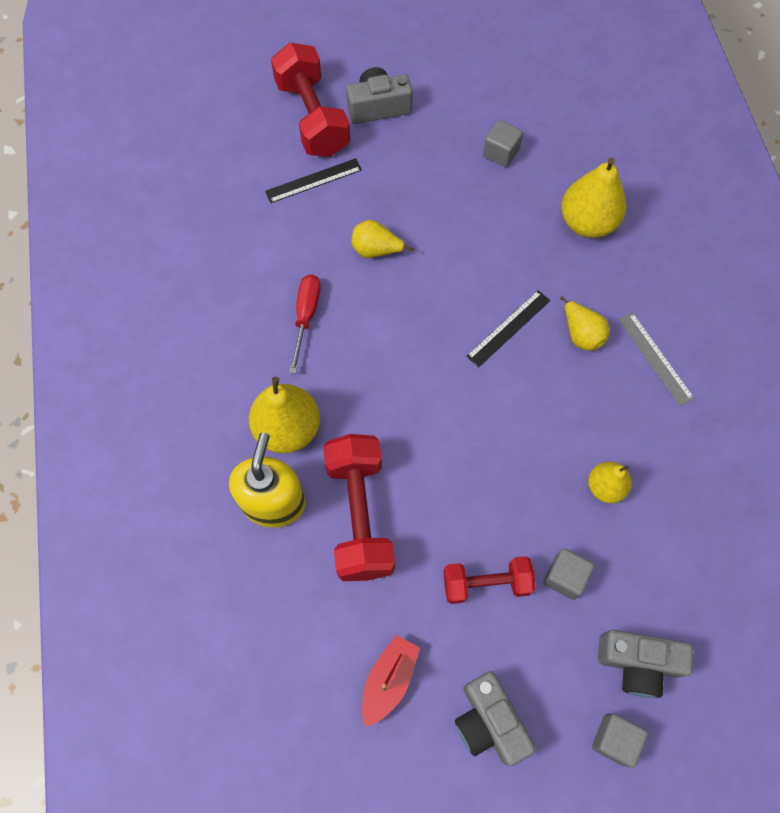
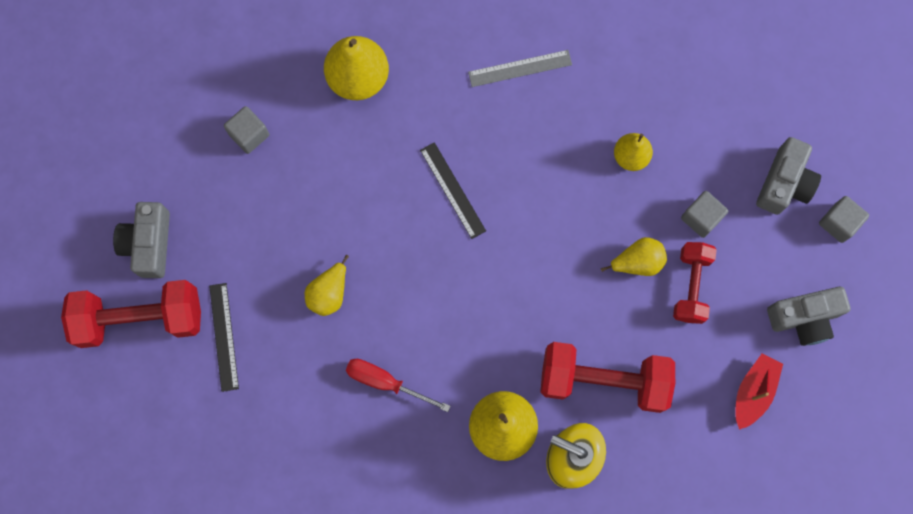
camera: 75 degrees left, 10 degrees up
red boat [362,635,420,727] -> red boat turned 75 degrees clockwise [736,353,783,430]
yellow pear [560,296,609,351] -> yellow pear moved to [601,237,667,276]

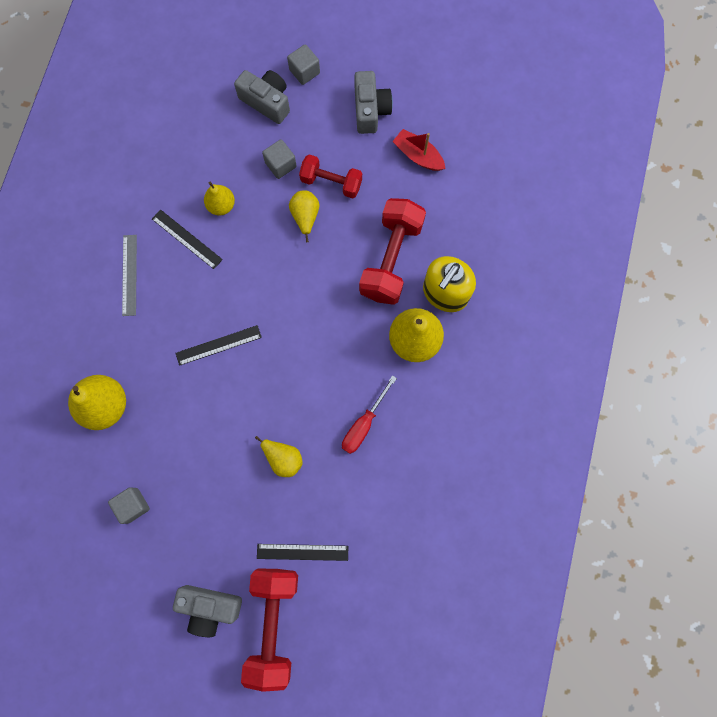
camera: 80 degrees left, 0 degrees up
none -> black ruler [152,209,223,269]

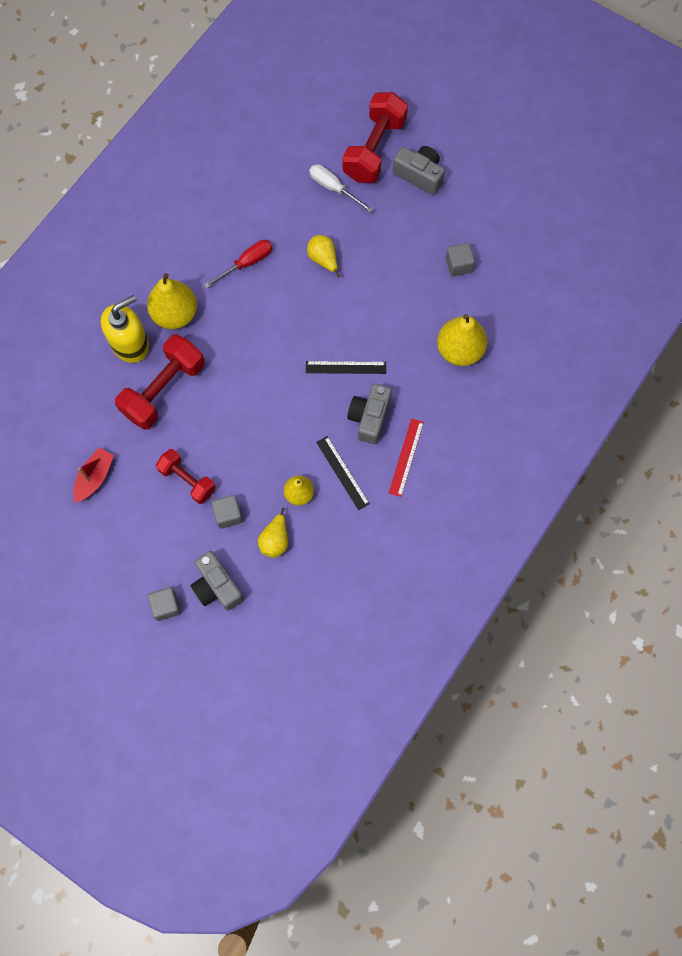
camera: 160 degrees left, 5 degrees down
grey ruler [122,235,137,316] -> red ruler [389,418,424,497]
black ruler [257,544,348,561] -> white screwdriver [309,164,374,213]
yellow pear [289,191,319,242] -> yellow pear moved to [258,508,288,558]
grey camera [355,71,393,134] -> grey camera moved to [347,383,392,444]
red boat [392,129,446,171] -> red boat turned 120 degrees counterclockwise [73,448,114,503]

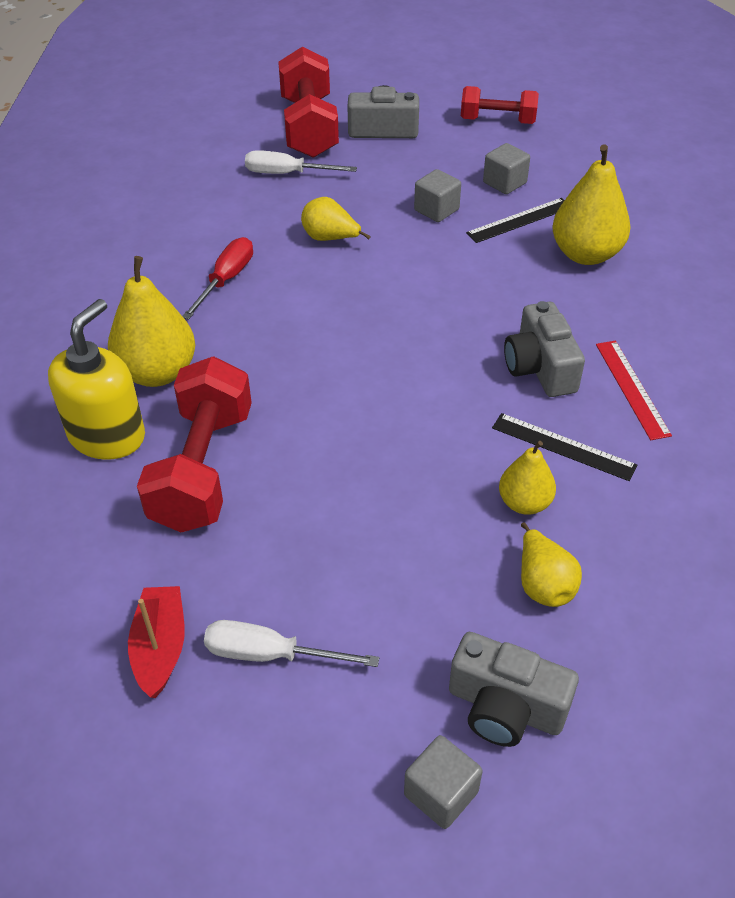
camera: 30 degrees left, 25 degrees down
red dumbbell [156,449,216,504] -> red dumbbell moved to [461,86,539,124]
grey cube [211,495,243,529] -> grey cube moved to [414,169,461,222]
black ruler [306,361,386,374] -> black ruler moved to [466,198,565,243]
none -> white screwdriver [204,620,379,667]

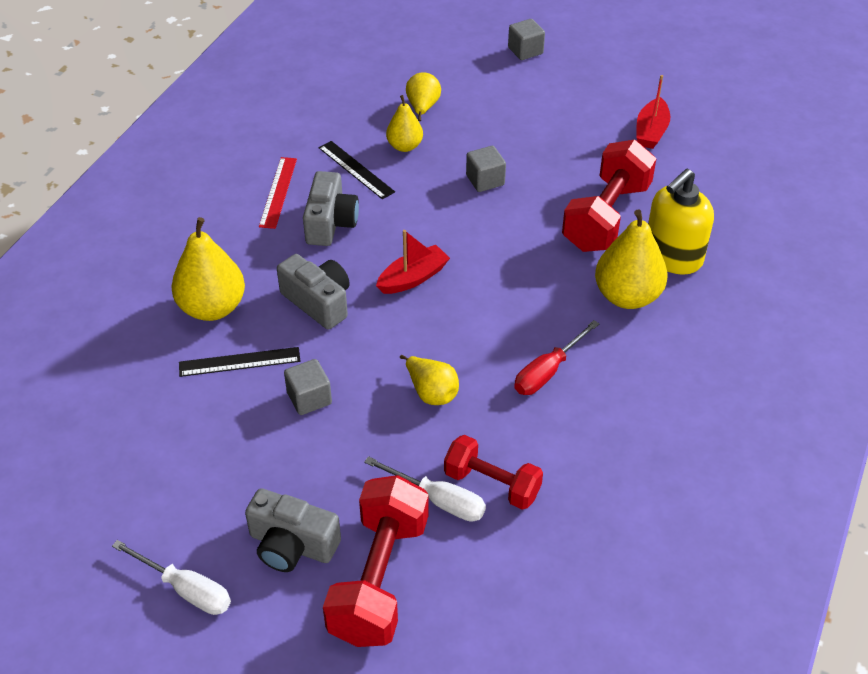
camera: 160 degrees left, 0 degrees up
white screwdriver [204,620,379,667] -> white screwdriver moved to [112,540,231,615]
grey camera [449,632,579,747] -> grey camera moved to [277,254,350,329]
red dumbbell [461,86,539,124] -> red dumbbell moved to [444,435,543,510]
grey cube [483,143,530,194] -> grey cube moved to [466,146,506,192]
none -> red boat [376,230,450,294]

